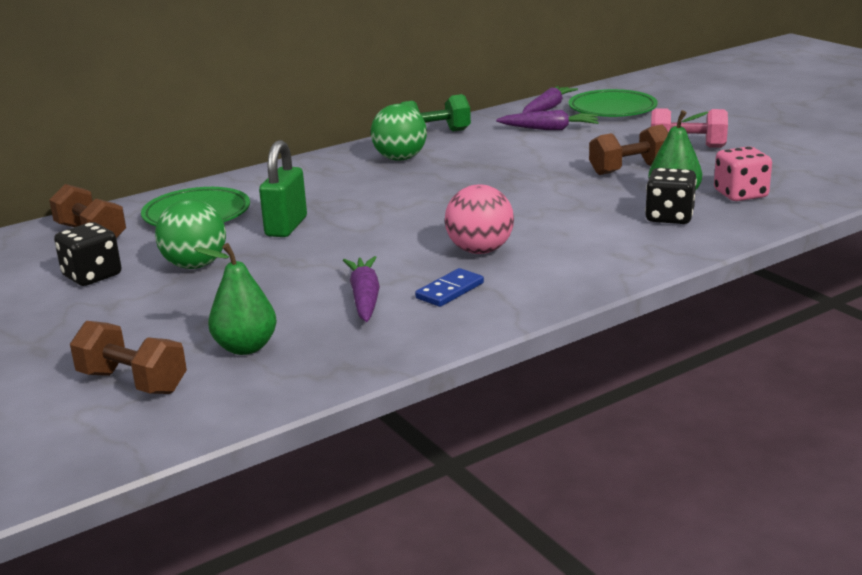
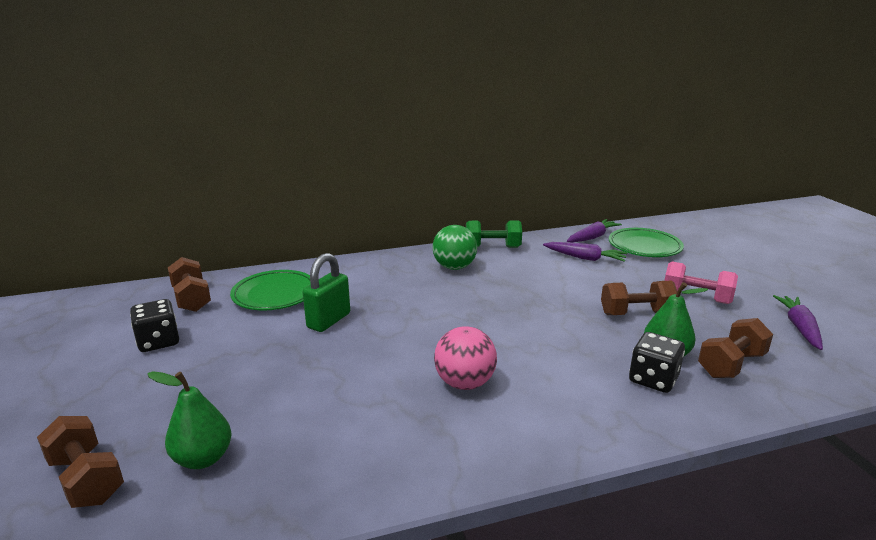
camera: 15 degrees right, 0 degrees up
green ball [155,199,226,269] -> none
purple carrot [343,256,380,322] -> purple carrot moved to [773,295,823,350]
blue domino [415,268,484,307] -> none
pink dice [714,146,772,201] -> brown dumbbell [698,318,773,378]

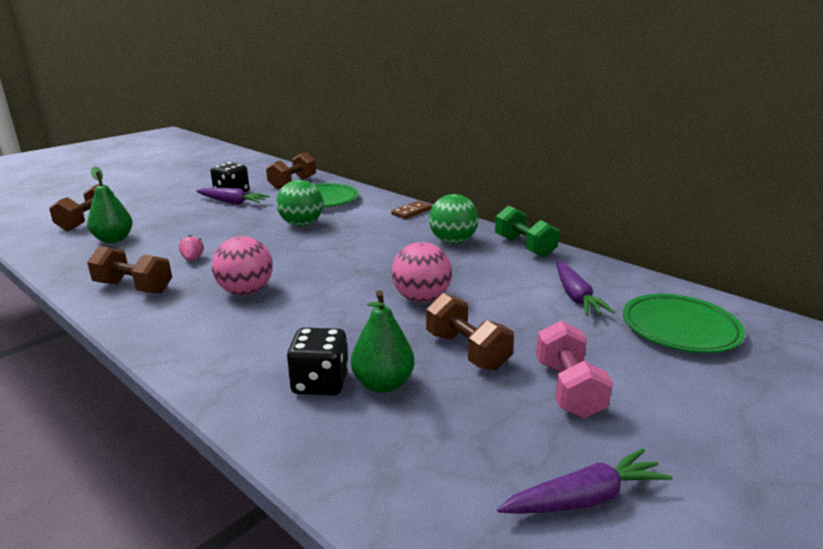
camera: 60 degrees right, 0 degrees up
green padlock [302,253,350,332] -> green ball [276,180,323,226]
purple carrot [567,219,622,243] -> purple carrot moved to [196,188,270,205]
brown dumbbell [698,318,773,378] -> brown dumbbell moved to [87,246,172,294]
none -> pink strawberry [179,235,204,261]
none -> brown domino [391,201,432,219]
none -> pink ball [391,242,452,302]

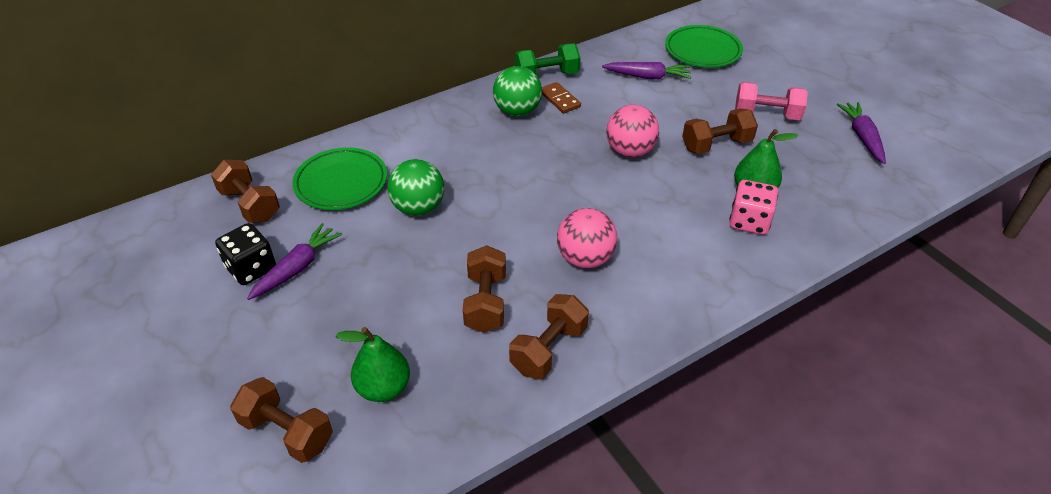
camera: 75 degrees left, 20 degrees up
pink strawberry [179,235,204,261] -> brown dumbbell [463,245,506,333]
black dice [287,327,348,395] -> pink dice [729,180,778,235]
brown domino [391,201,432,219] -> brown domino moved to [542,82,581,113]

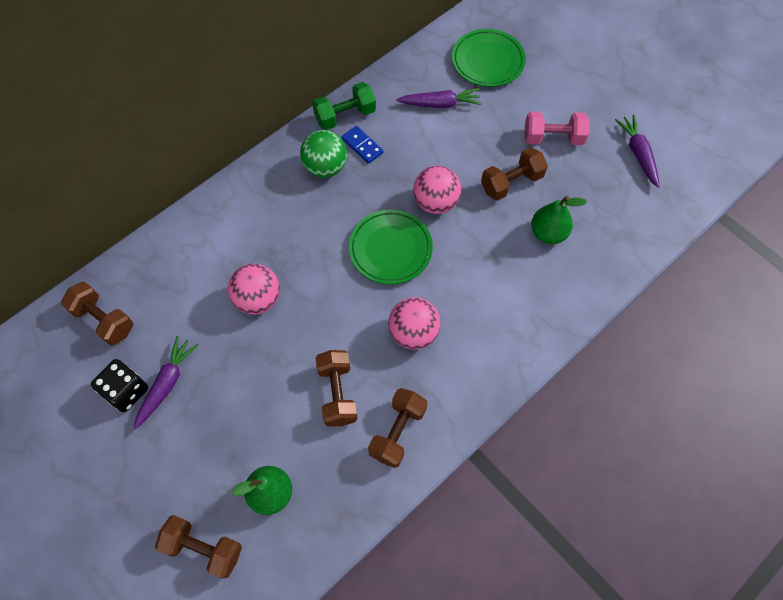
camera: 10 degrees left, 20 degrees up
green plate [292,147,387,210] -> green plate moved to [349,210,433,284]
green ball [387,159,444,216] -> pink ball [228,263,280,315]
brown domino [542,82,581,113] -> blue domino [342,126,384,164]
pink dice [729,180,778,235] -> none

